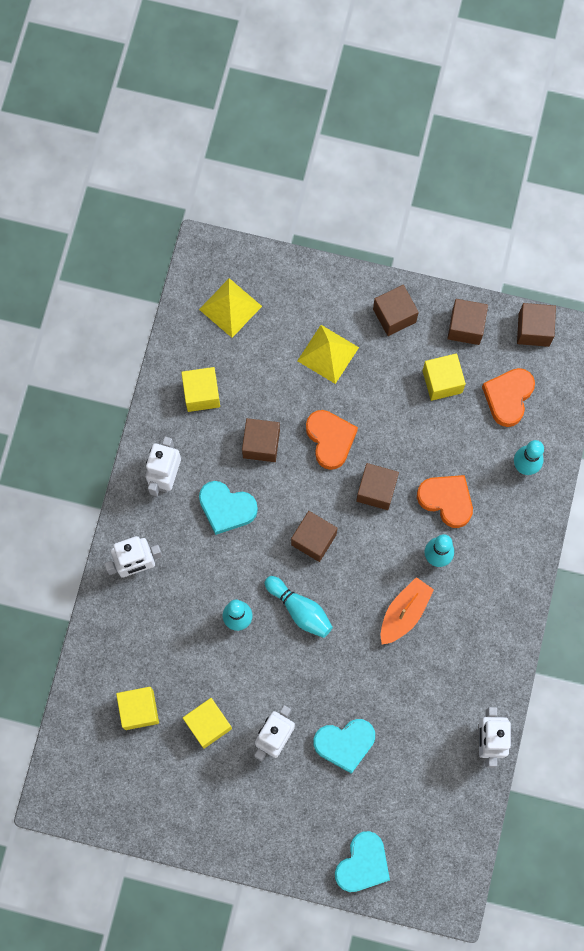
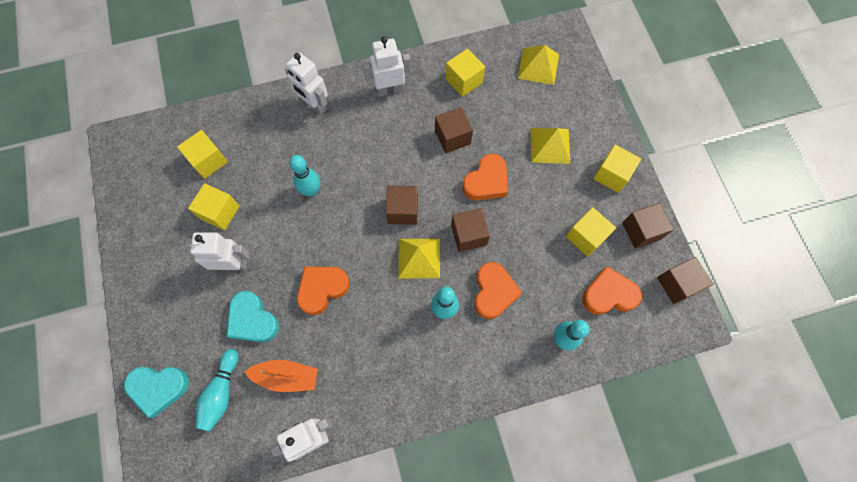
camera: 60 degrees right, 5 degrees down
turquoise heart [199,481,258,535] -> none
turquoise bowling pin [265,576,333,638] -> turquoise bowling pin moved to [196,349,238,432]
brown cube [373,285,419,336] -> yellow cube [593,145,641,193]
orange boat [381,577,434,645] -> orange boat moved to [244,360,318,392]
none -> orange heart [297,266,350,315]
none -> yellow pyramid [398,239,440,278]

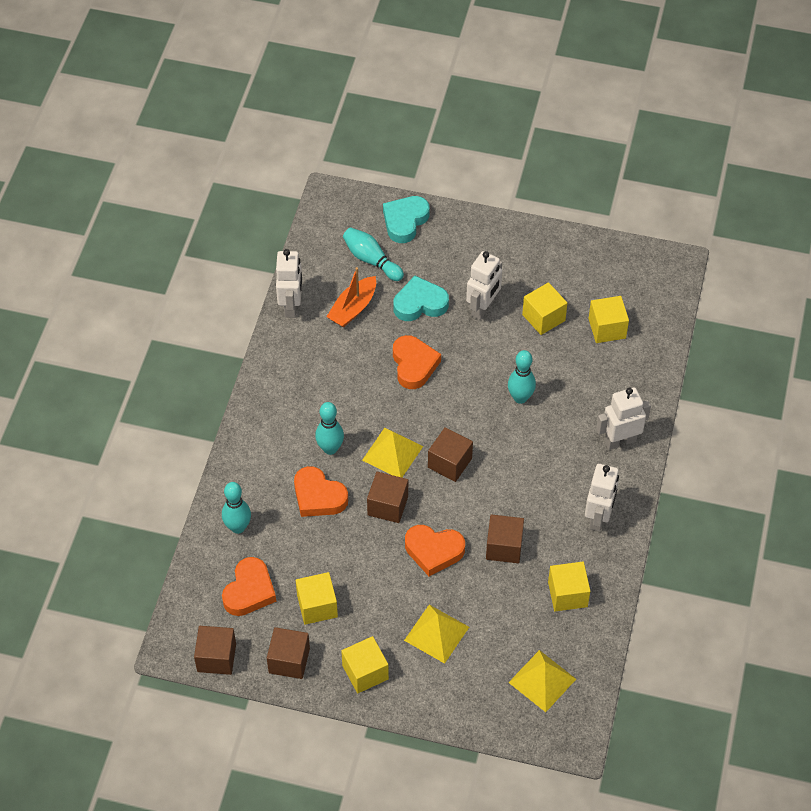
camera: 120 degrees right, 15 degrees down
orange heart [463,154,508,201] -> orange heart turned 60 degrees counterclockwise [405,525,465,576]

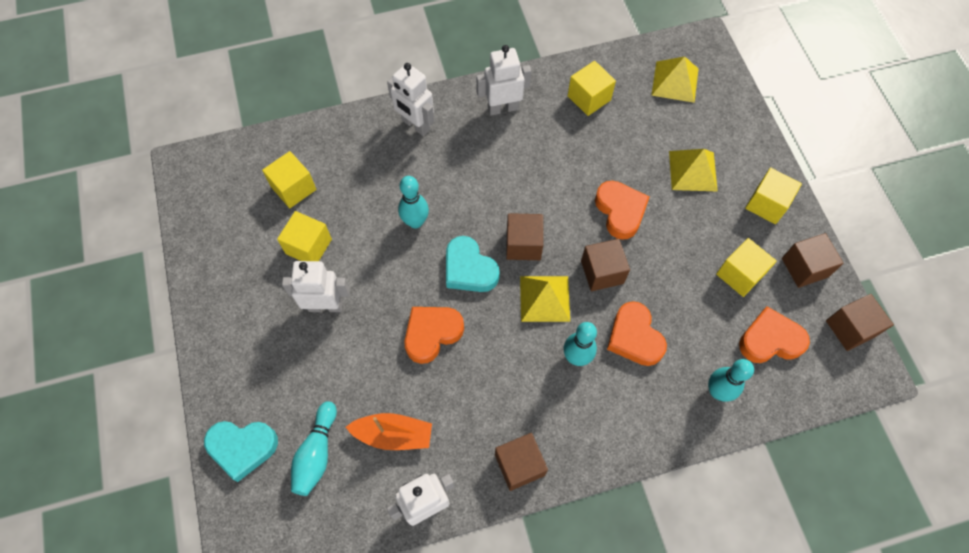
camera: 120 degrees left, 10 degrees up
orange heart [294,466,348,517] -> orange heart turned 150 degrees clockwise [607,301,667,366]
turquoise heart [394,276,449,321] -> turquoise heart moved to [446,236,500,292]
brown cube [486,514,524,563] -> brown cube moved to [495,433,548,491]

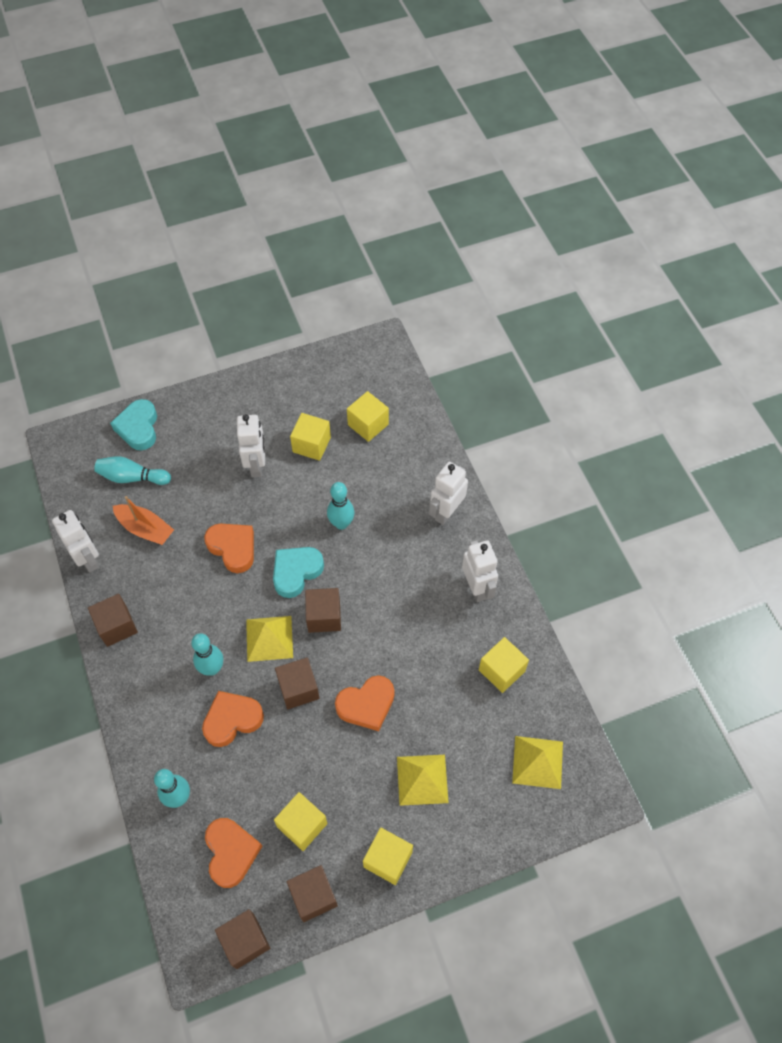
camera: 85 degrees right, 5 degrees down
orange boat [346,413,432,450] -> orange boat turned 60 degrees counterclockwise [113,496,174,545]

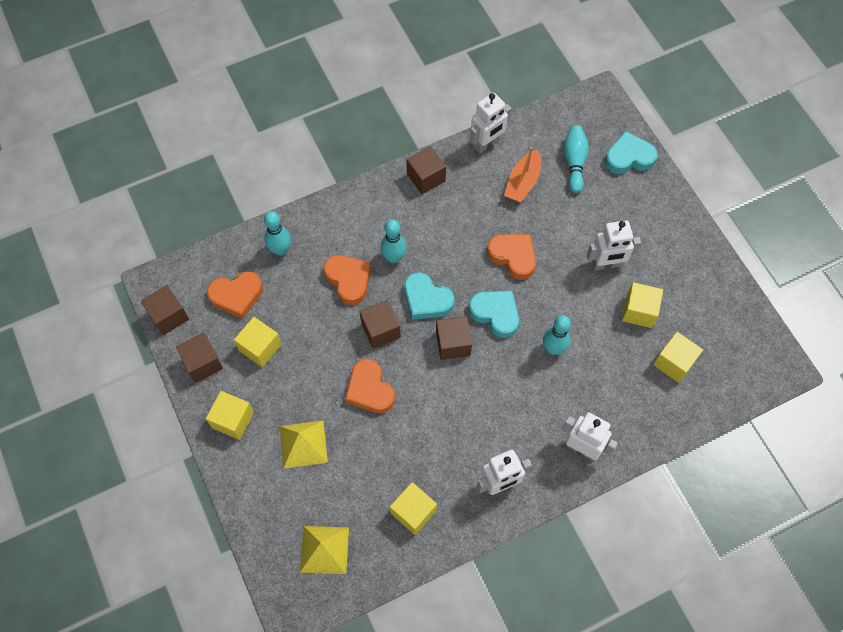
camera: 85 degrees right, 5 degrees up
orange heart [204,524,254,573] -> orange heart turned 90 degrees counterclockwise [487,234,536,280]
yellow pyramid [246,616,293,662] -> turquoise heart [404,272,454,320]

